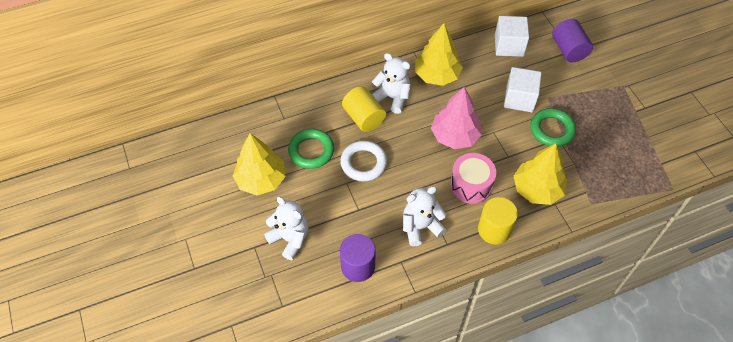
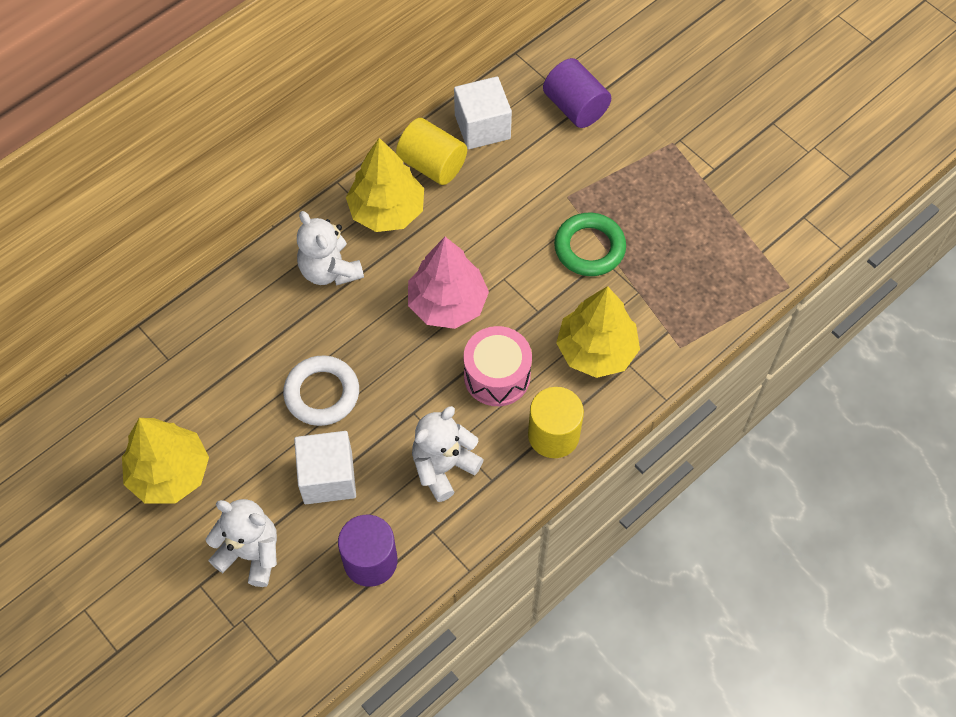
camera: 20 degrees left, 5 degrees up
green ring [288,129,334,169] -> none
yellow cylinder [342,86,386,132] -> yellow cylinder moved to [396,118,467,185]
white teddy bear [372,53,411,114] -> white teddy bear turned 135 degrees counterclockwise [297,211,364,286]
white cube [504,67,542,112] -> white cube moved to [294,431,356,504]

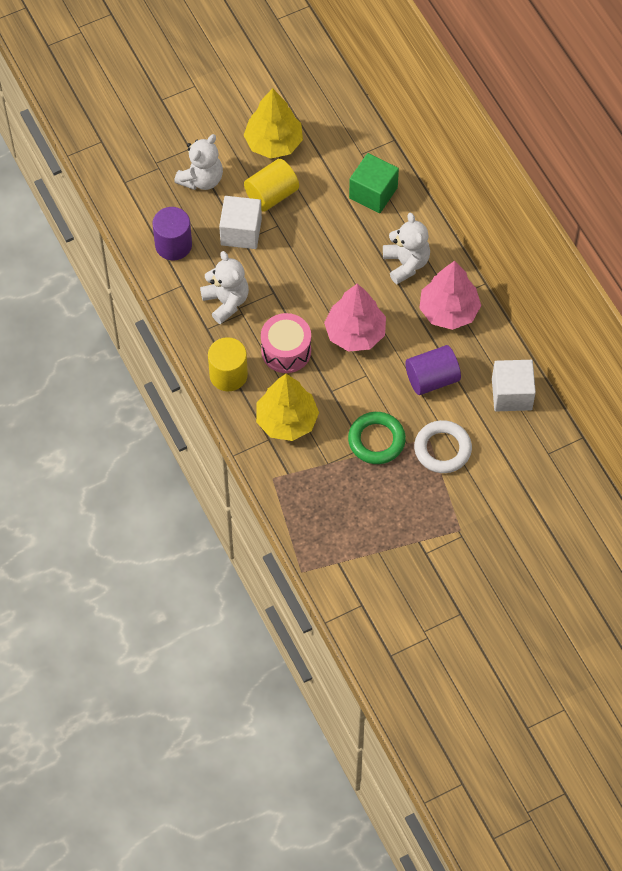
camera: 105 degrees right, 0 degrees up
white ring [283,356,359,426] -> white ring moved to [414,420,472,473]
white teddy bear [297,211,364,286] -> white teddy bear turned 90 degrees clockwise [383,212,430,284]
yellow tree [346,138,424,232] -> pink tree [419,261,481,330]
yellow cylinder [396,118,467,185] -> yellow cylinder moved to [244,159,299,212]
purple cylinder [543,58,611,128] -> purple cylinder moved to [405,345,461,395]
none -> green cube [349,153,399,213]

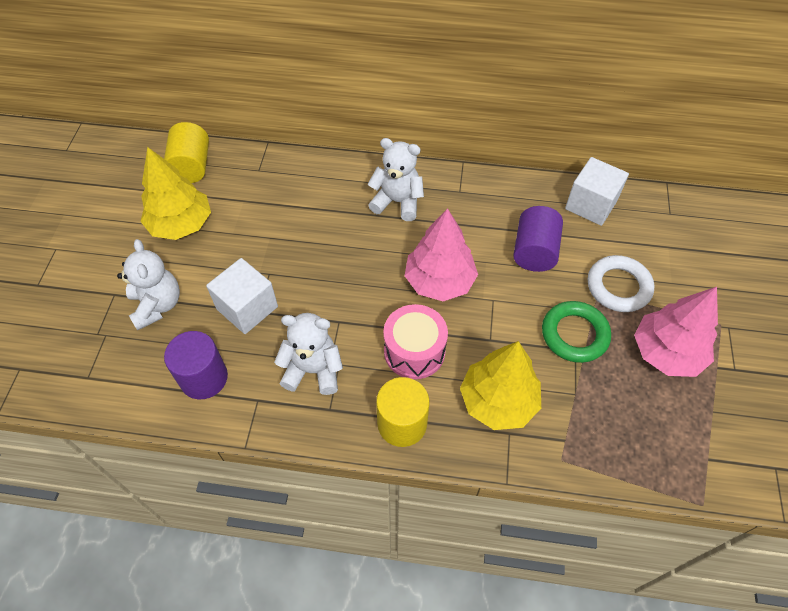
camera: 55 degrees left, 5 degrees down
yellow cylinder [244,159,299,212] -> yellow cylinder moved to [164,122,209,183]
green cube [349,153,399,213] -> none
pink tree [419,261,481,330] -> pink tree moved to [634,287,718,377]

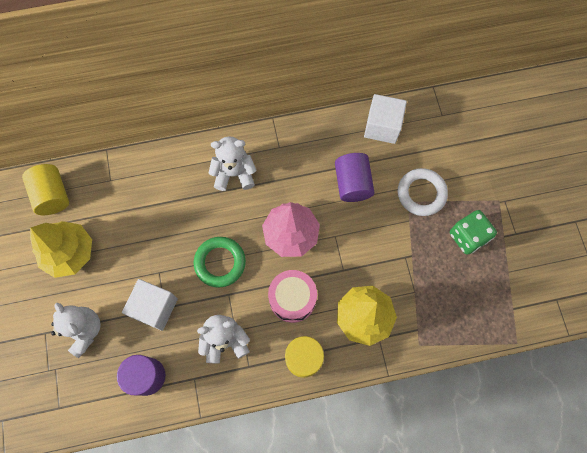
camera: 20 degrees left, 15 degrees up
green ring [542,301,611,363] -> green ring moved to [194,237,246,288]
pink tree [634,287,718,377] -> green dice [450,210,497,254]

